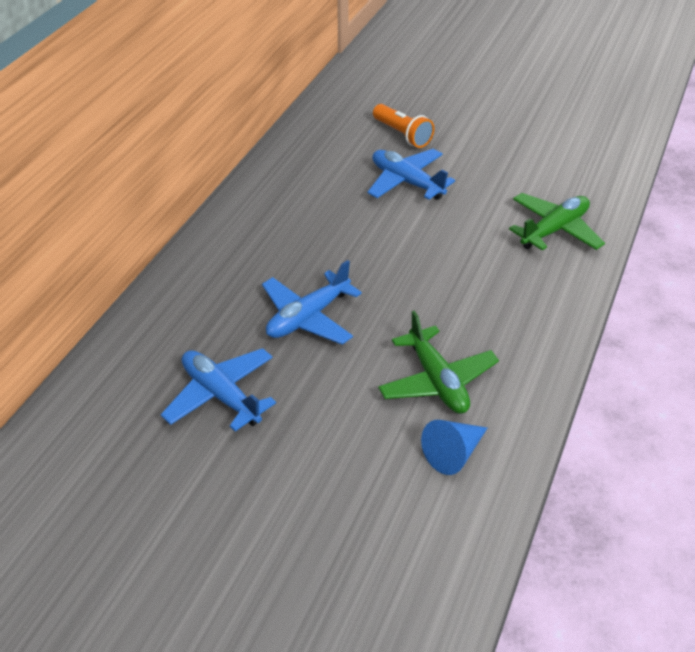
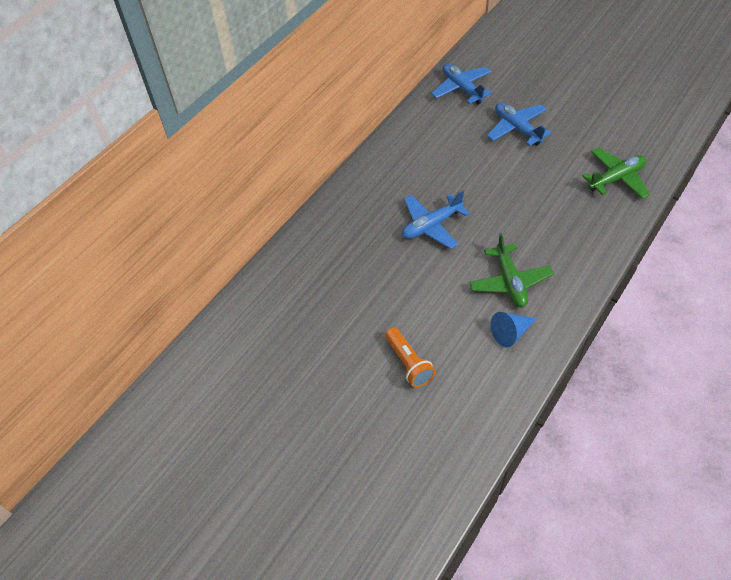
camera: 15 degrees right, 10 degrees up
blue plane [161,348,276,431] -> blue plane moved to [431,64,492,104]
orange flashlight [373,104,434,148] -> orange flashlight moved to [385,328,436,388]

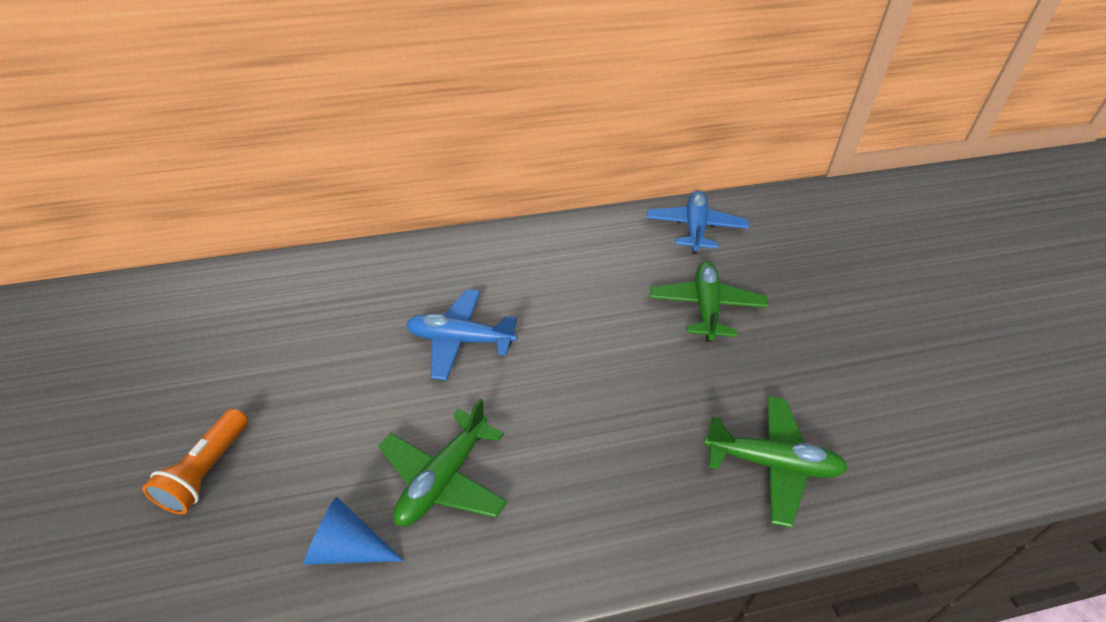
camera: 40 degrees right, 10 degrees down
blue plane [487,103,551,146] -> green plane [650,261,769,342]

